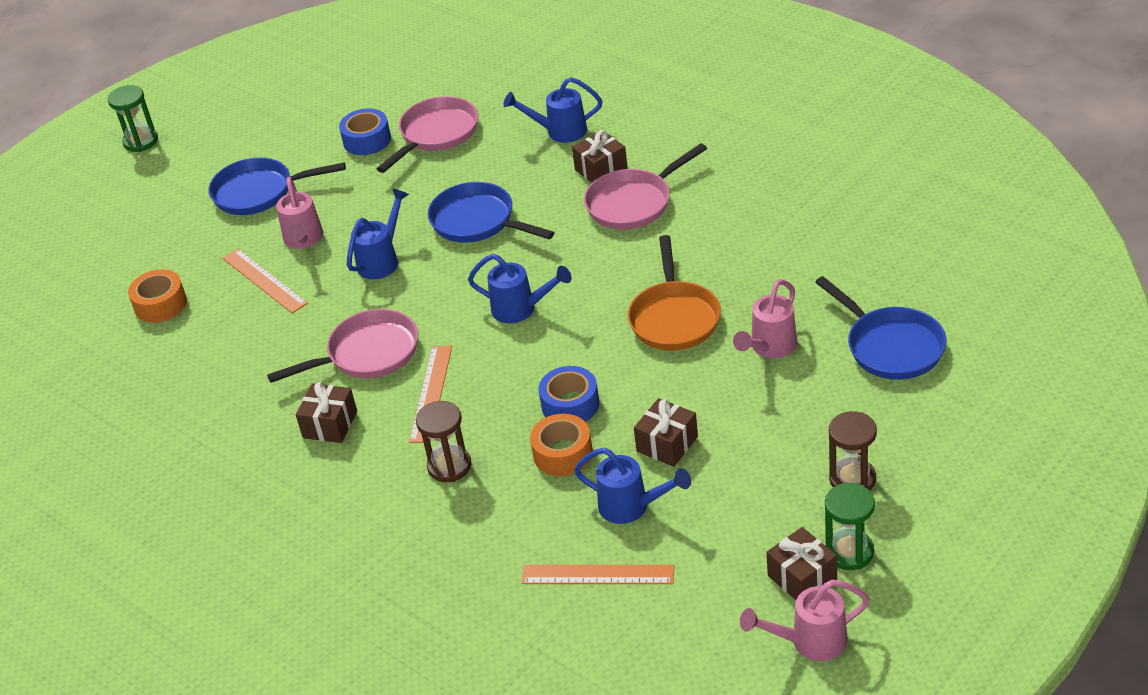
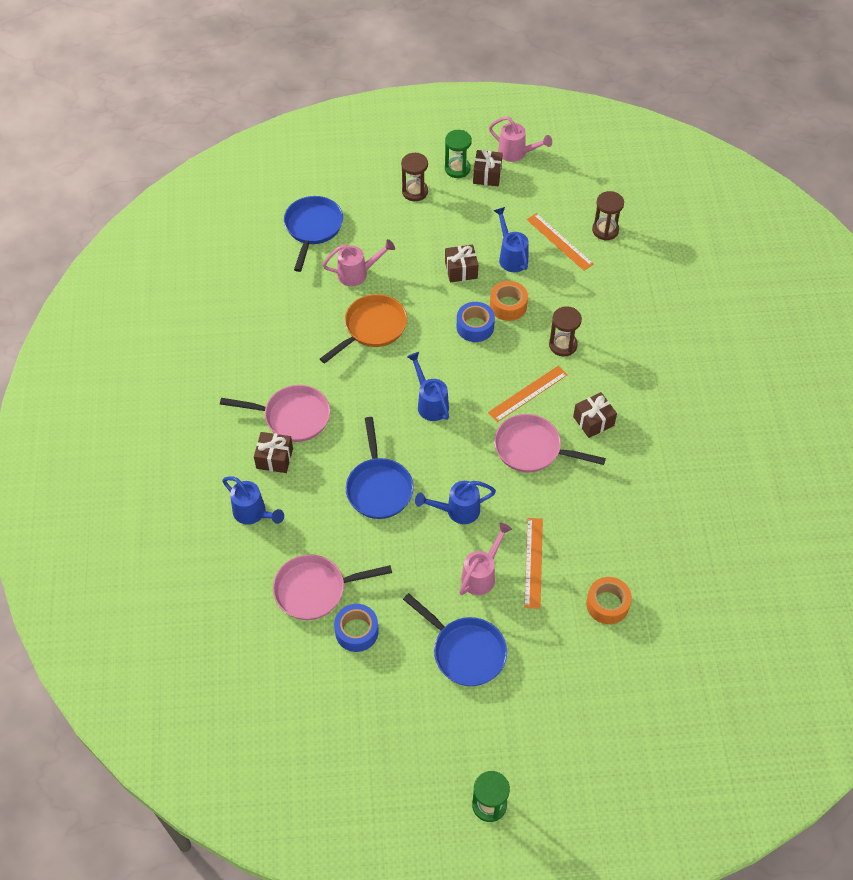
camera: 140 degrees left, 15 degrees up
none -> brown hourglass [592,191,624,241]

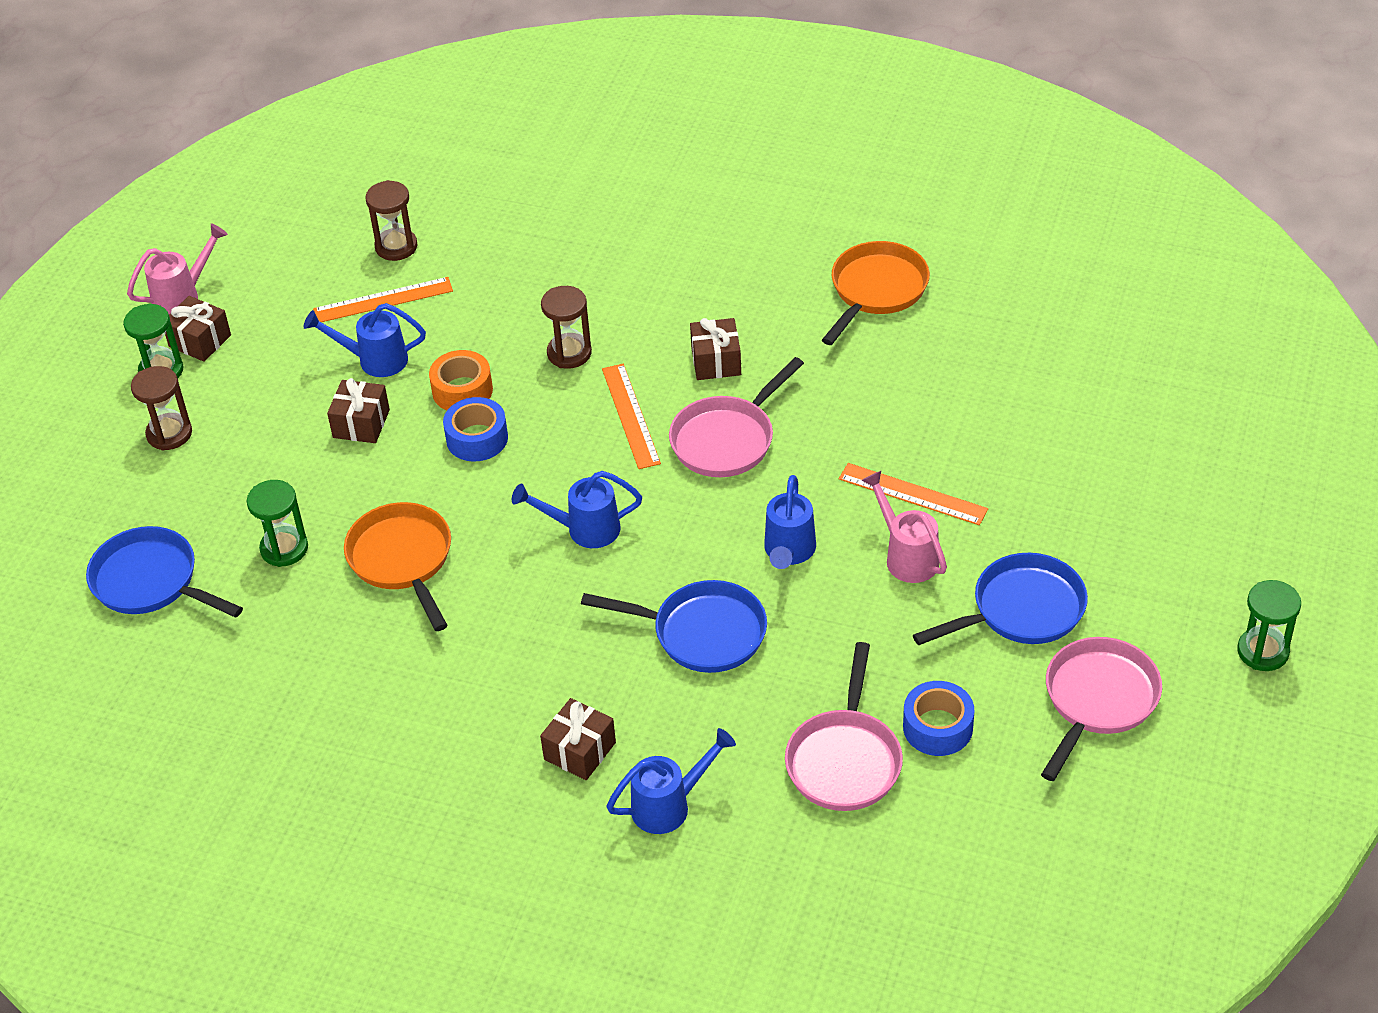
camera: 65 degrees left, 10 degrees down
pink pan [220,385,330,442] -> pink pan moved to [1041,637,1162,781]
pink watering can [323,239,395,286] -> green hourglass [247,480,308,567]
orange tape [586,577,632,624] -> none
none -> orange pan [822,241,930,345]

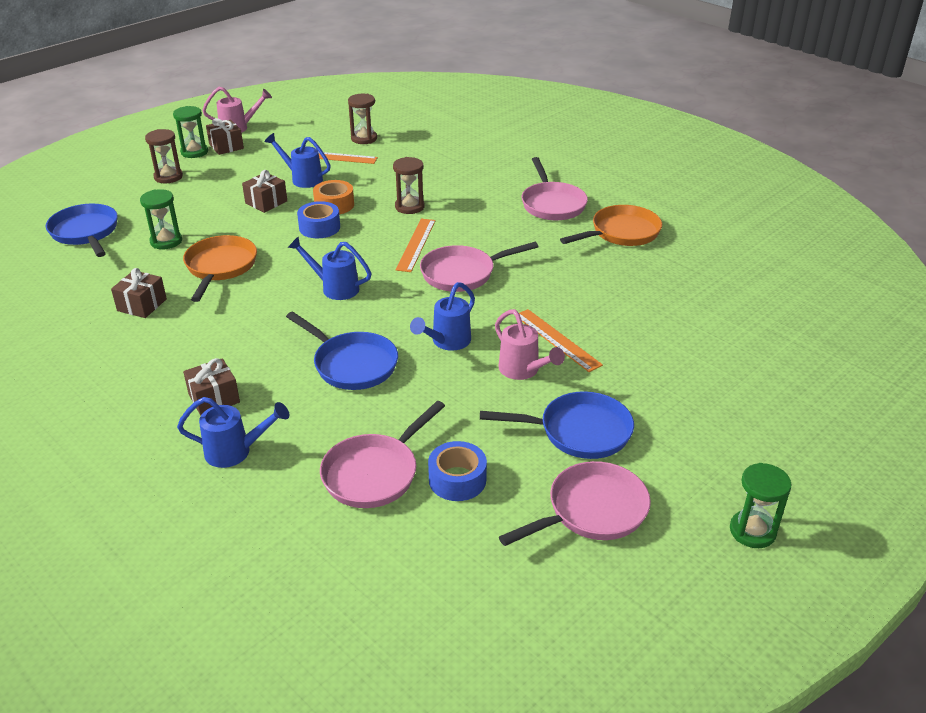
camera: 25 degrees right, 10 degrees down
brown gift [690,318,741,380] -> brown gift moved to [111,268,167,318]
pink watering can [861,471,947,583] -> pink watering can turned 150 degrees clockwise [495,309,565,380]
none -> pink pan [522,157,588,221]

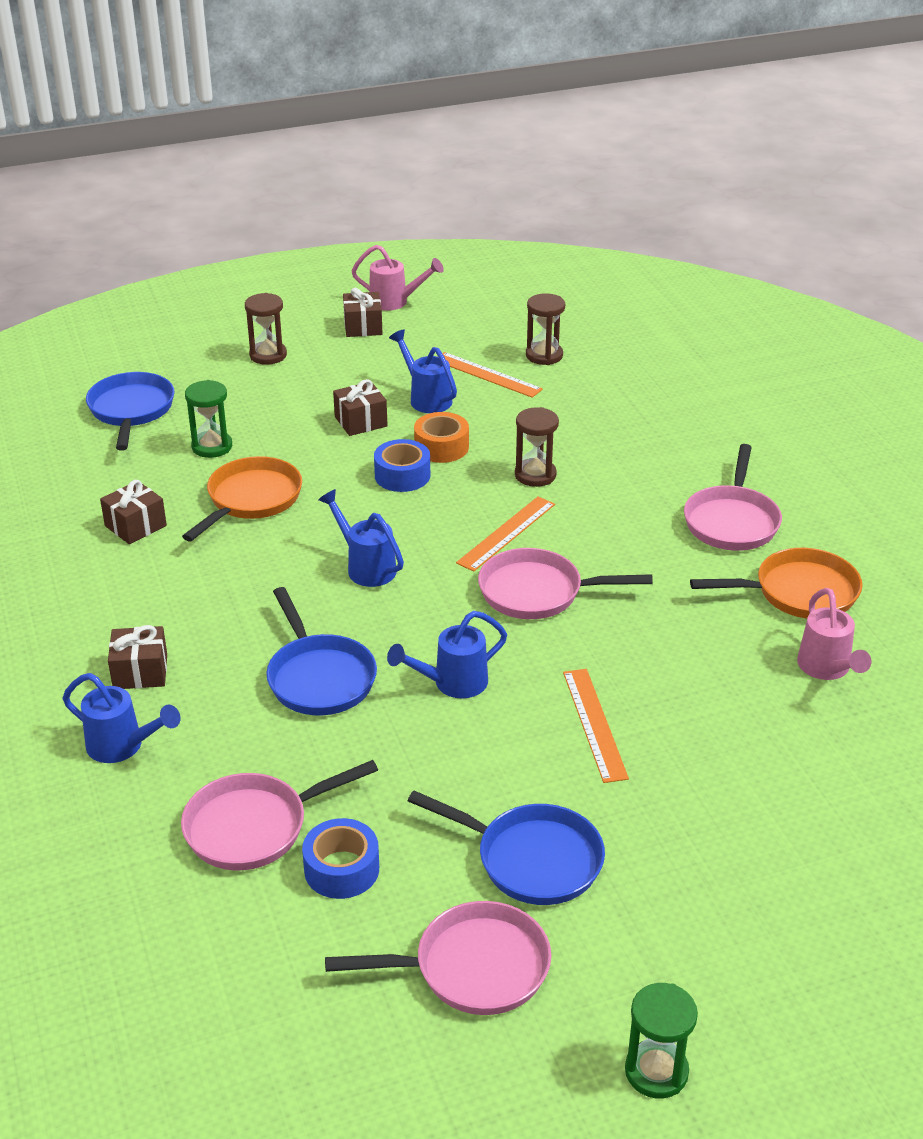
camera: 25 degrees right, 0 degrees up
green hourglass [173,106,208,158] -> none
pink watering can [495,309,565,380] -> pink watering can moved to [797,588,871,680]

